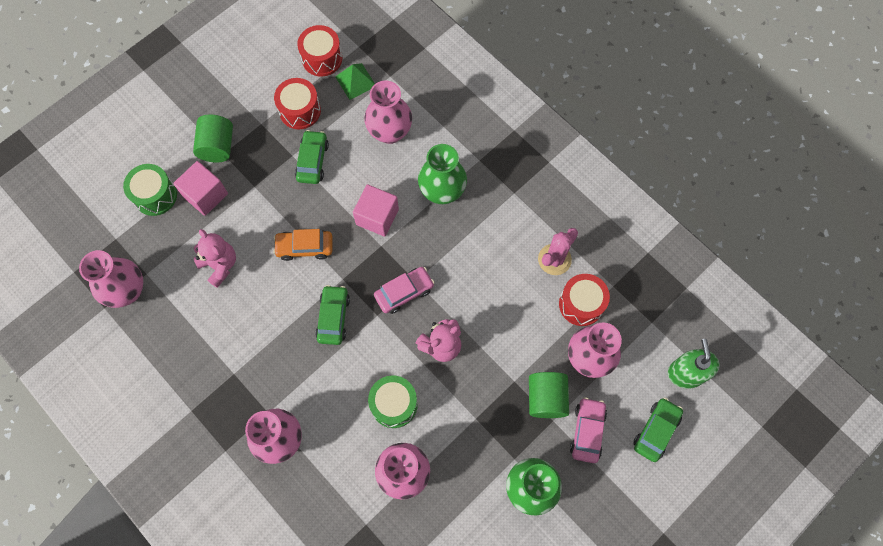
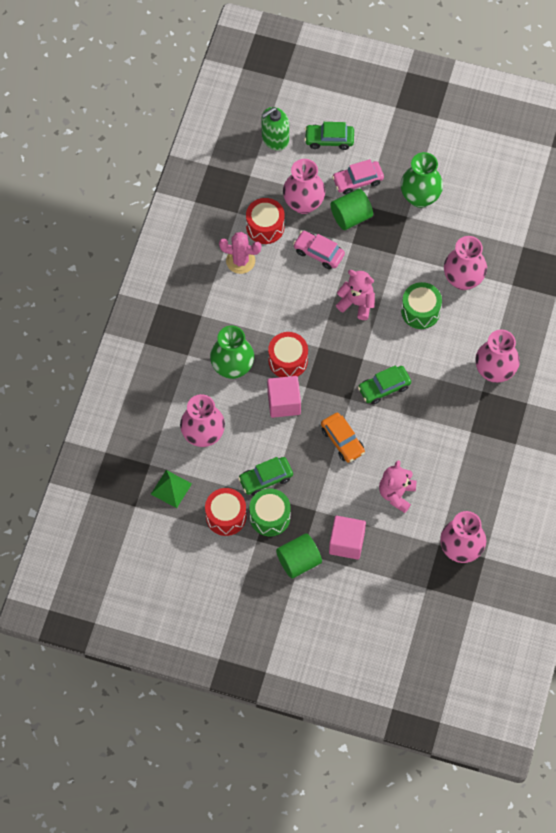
camera: 120 degrees left, 5 degrees down
green drum [123,164,177,216] -> green drum moved to [249,489,291,536]
red drum [297,25,342,76] -> red drum moved to [268,332,308,377]
pink car [374,267,435,314] -> pink car moved to [293,231,345,270]

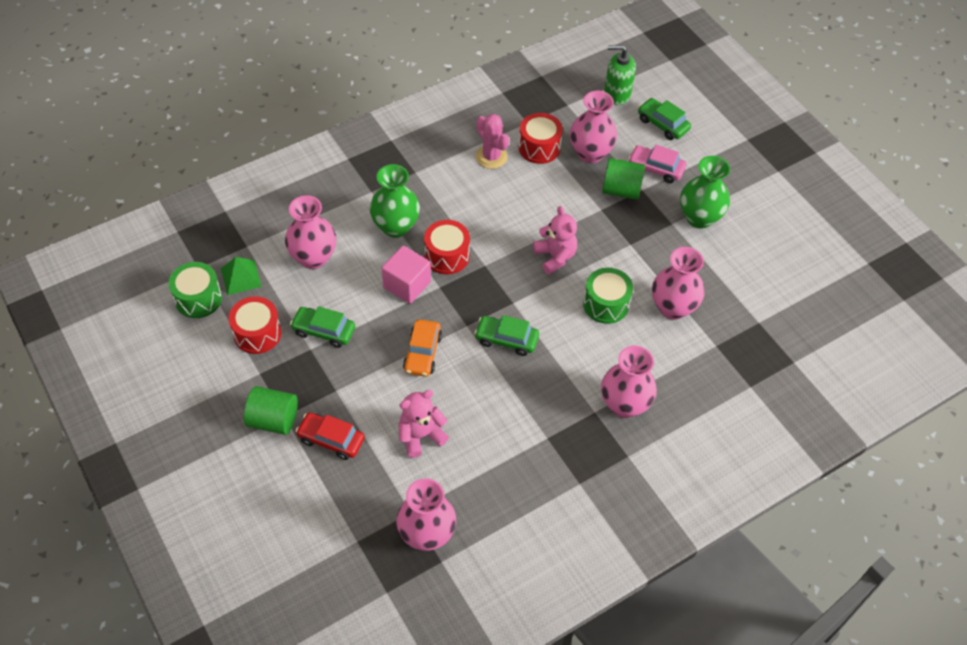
camera: 40 degrees right, 10 degrees down
green drum [249,489,291,536] -> green drum moved to [169,262,222,318]
pink car [293,231,345,270] -> none
pink cube [329,516,366,560] -> red car [296,413,365,460]

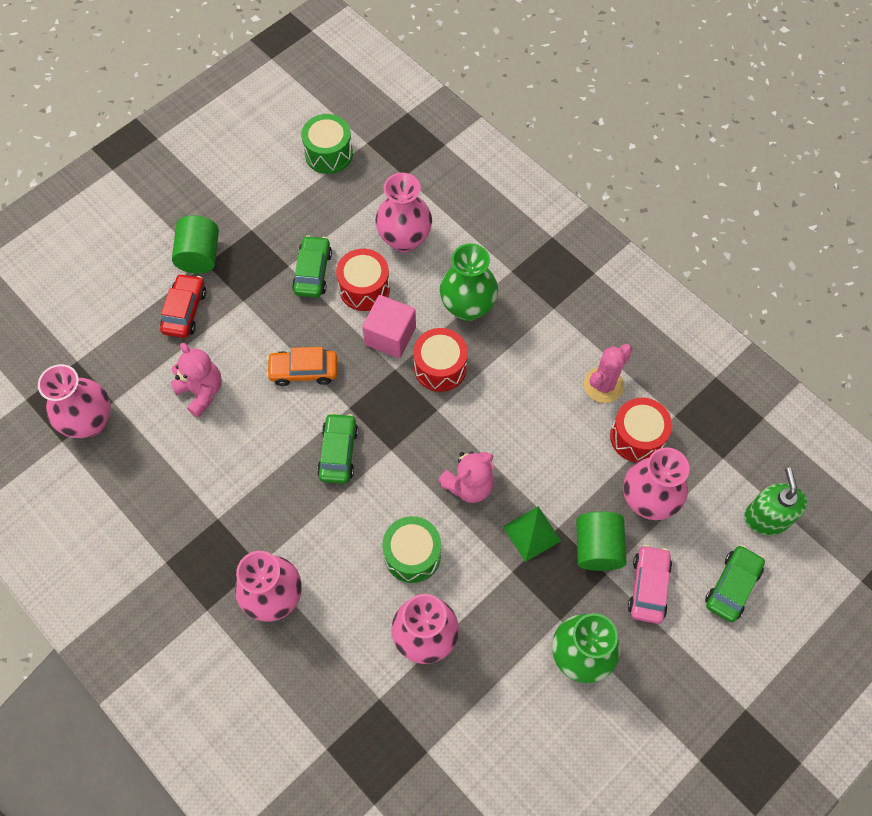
camera: 80 degrees right, 10 degrees up
green pyramid [221,257,262,295] -> green pyramid moved to [503,506,561,562]
red drum [229,296,282,354] -> red drum moved to [336,249,390,311]

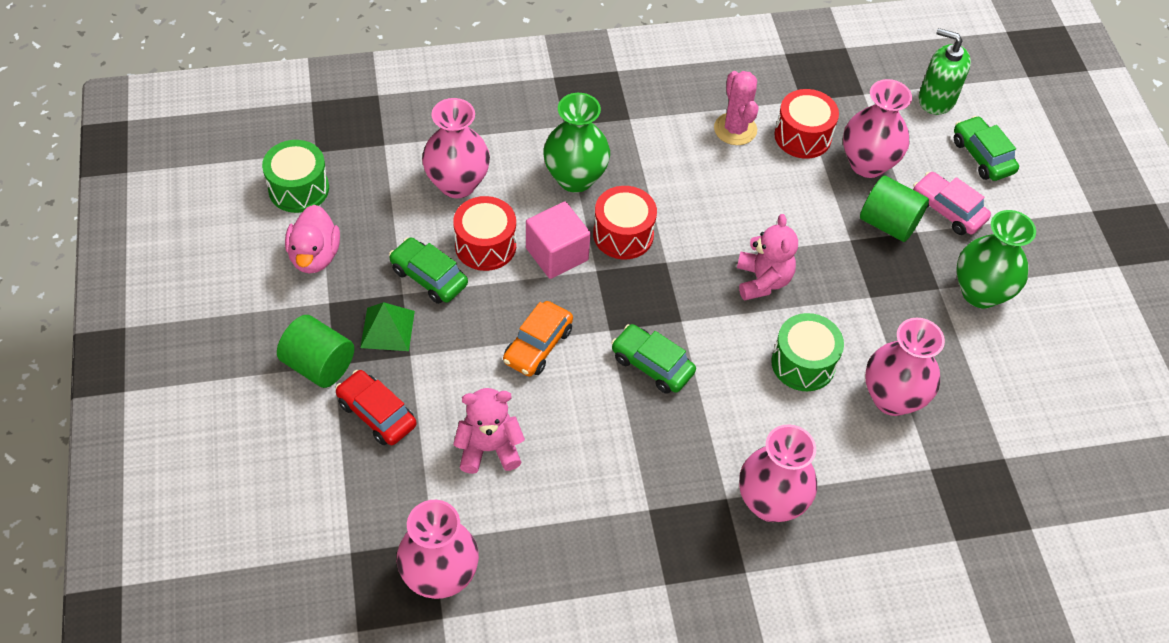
camera: 60 degrees left, 10 degrees down
green pyramid [503,506,561,562] -> green pyramid moved to [360,302,415,351]
none -> pink duck [285,205,340,273]

